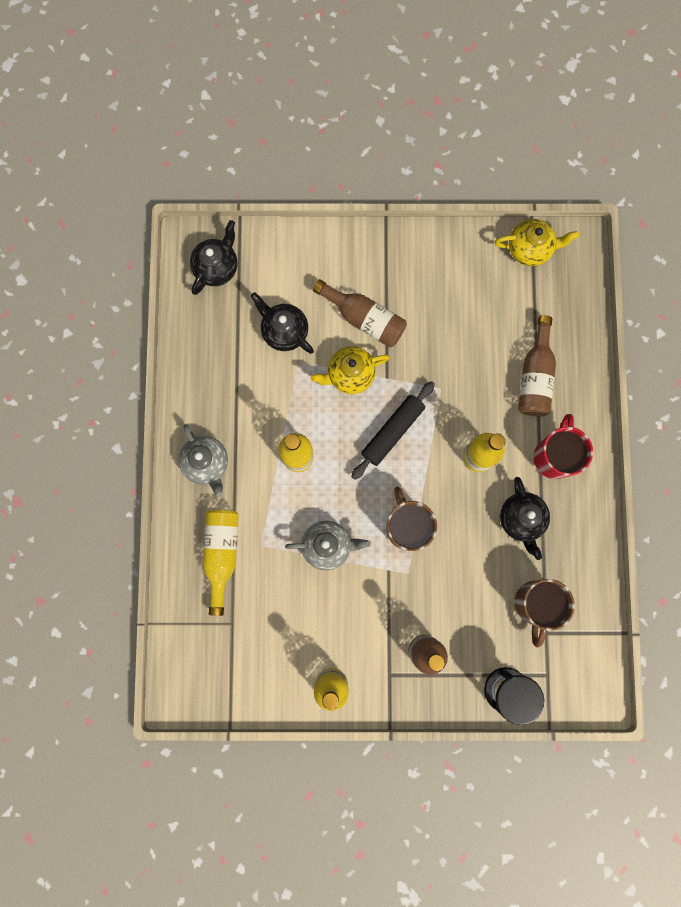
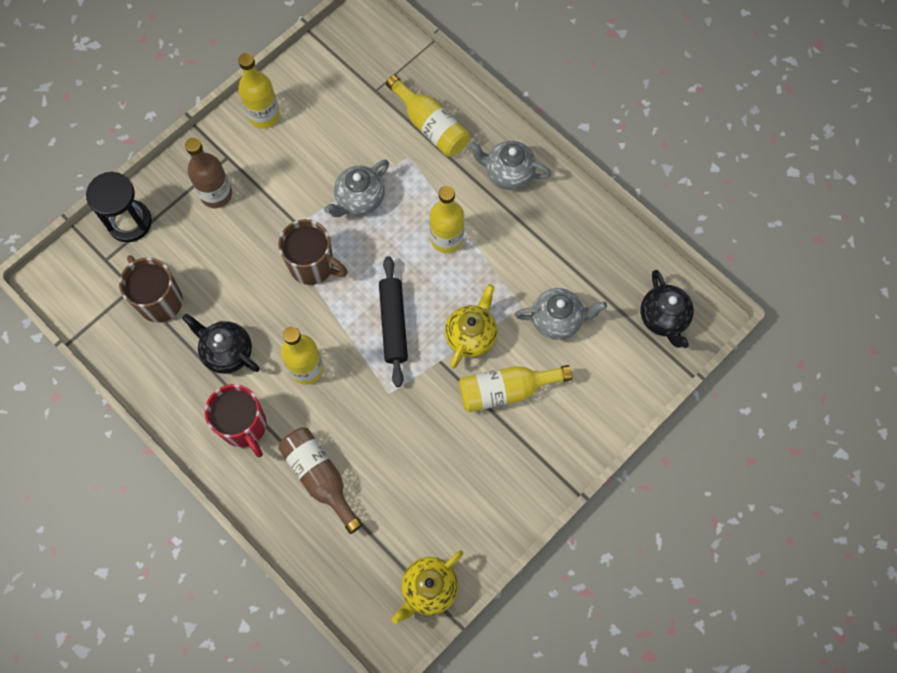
camera: 135 degrees right, 10 degrees down
black teapot [251,293,314,354] -> grey teapot [515,288,607,340]
brown bottle [313,279,407,347] -> yellow bottle [459,365,573,412]

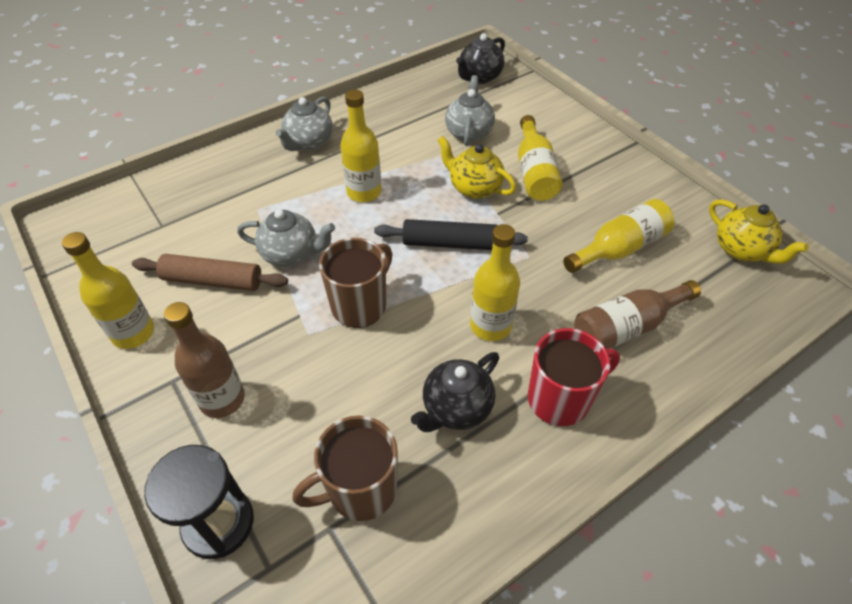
camera: 80 degrees left, 20 degrees down
grey teapot [324,160,389,217] -> grey teapot turned 45 degrees counterclockwise [237,209,335,267]
yellow bottle [386,75,470,157] -> yellow bottle moved to [563,199,674,273]
black teapot [640,270,694,348] -> black teapot turned 135 degrees clockwise [456,33,505,84]
none -> brown rolling pin [132,254,288,291]

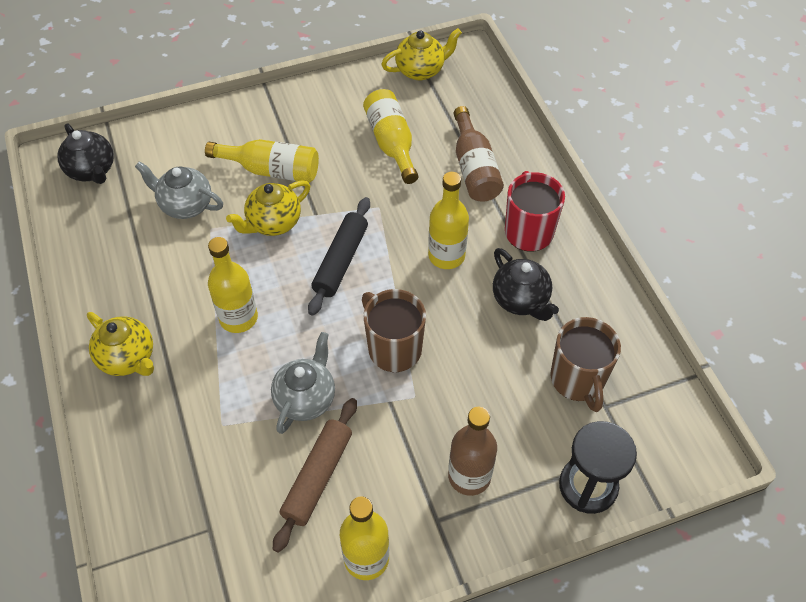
camera: 75 degrees left, 5 degrees up
grey teapot [276,97,333,151] -> yellow teapot [87,312,154,376]

